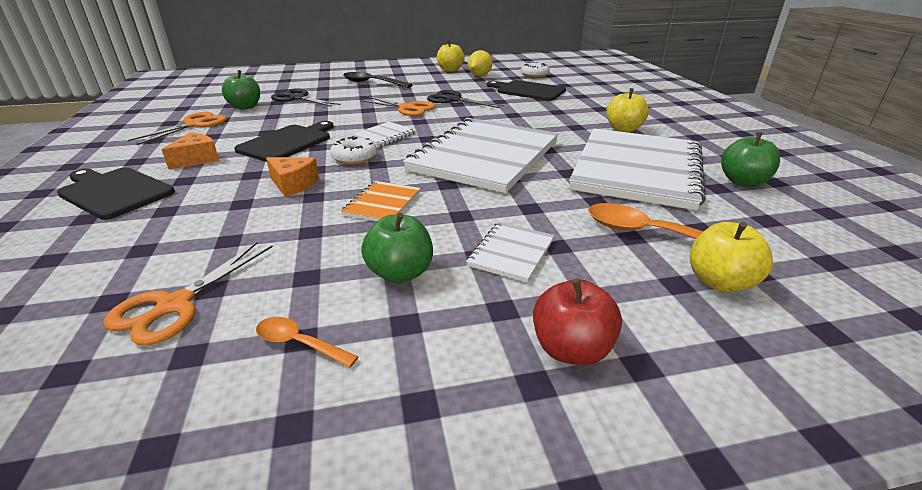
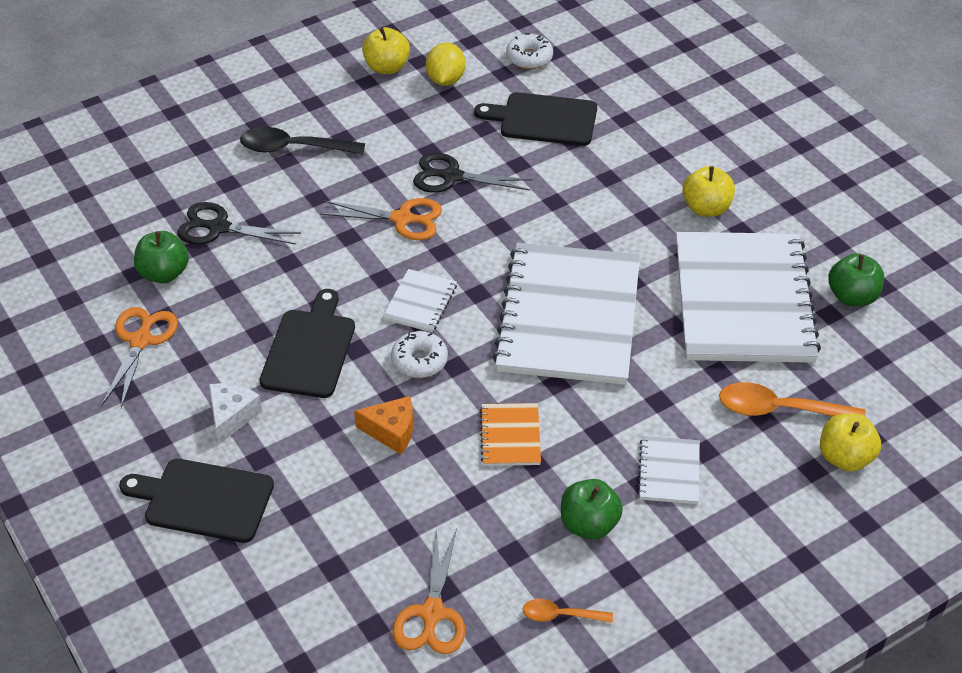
camera: 20 degrees left, 15 degrees up
orange cheese [161,132,219,169] -> white cheese [209,383,262,444]
red apple [533,278,622,365] -> none

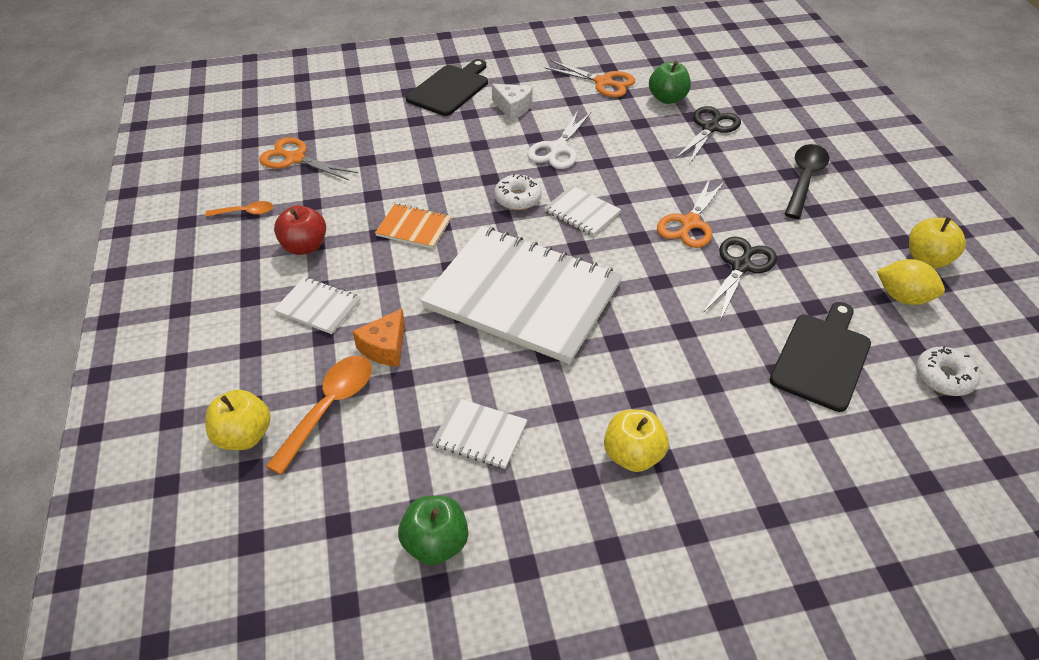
camera: 110 degrees right, 0 degrees up
black cutting board [260,289,355,398] -> white scissors [527,111,591,169]
orange cheese [354,396,413,454] -> orange cheese moved to [352,309,405,366]
orange spoon [523,599,613,623] -> orange spoon turned 60 degrees clockwise [205,201,273,217]
green apple [561,479,623,540] -> red apple [274,205,326,255]
white notebook [676,232,821,363] -> white notebook [432,398,527,469], size x0.42

